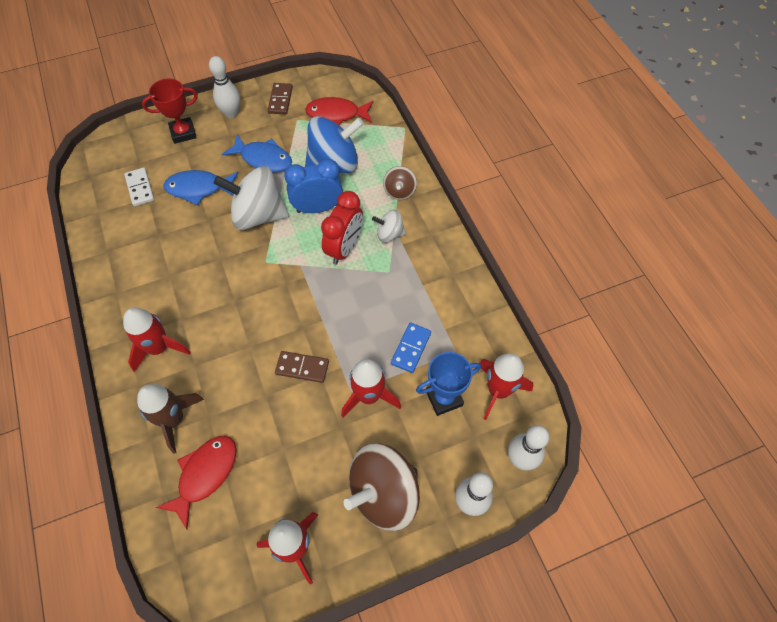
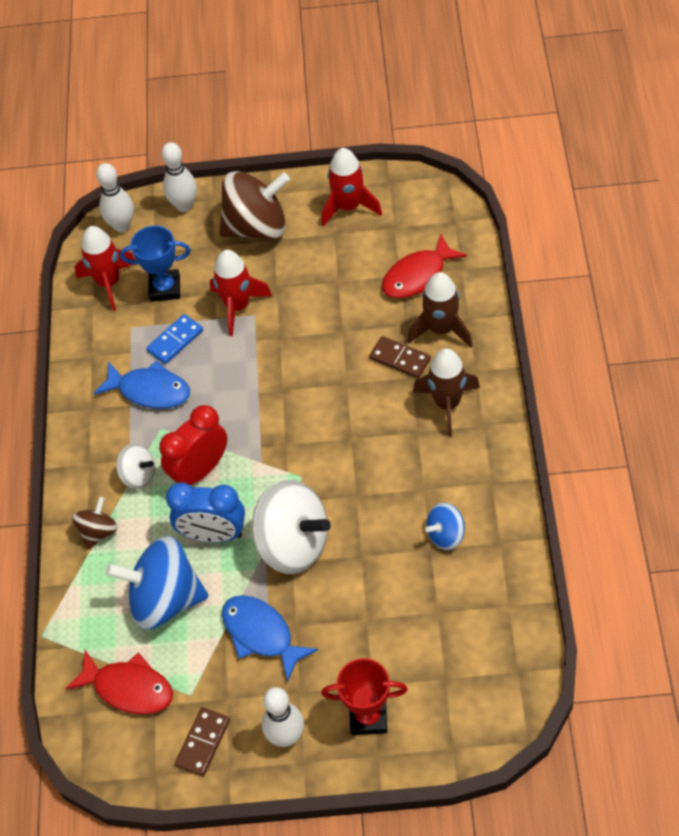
camera: 155 degrees left, 5 degrees down
red rocket [123,308,191,372] -> brown rocket [413,348,480,437]
white domino [124,167,155,206] -> none
blue fish [164,170,238,205] -> blue fish moved to [94,360,190,409]
brown domino [275,351,329,383] -> brown domino moved to [369,336,431,378]
none -> blue spinning top [425,503,465,550]

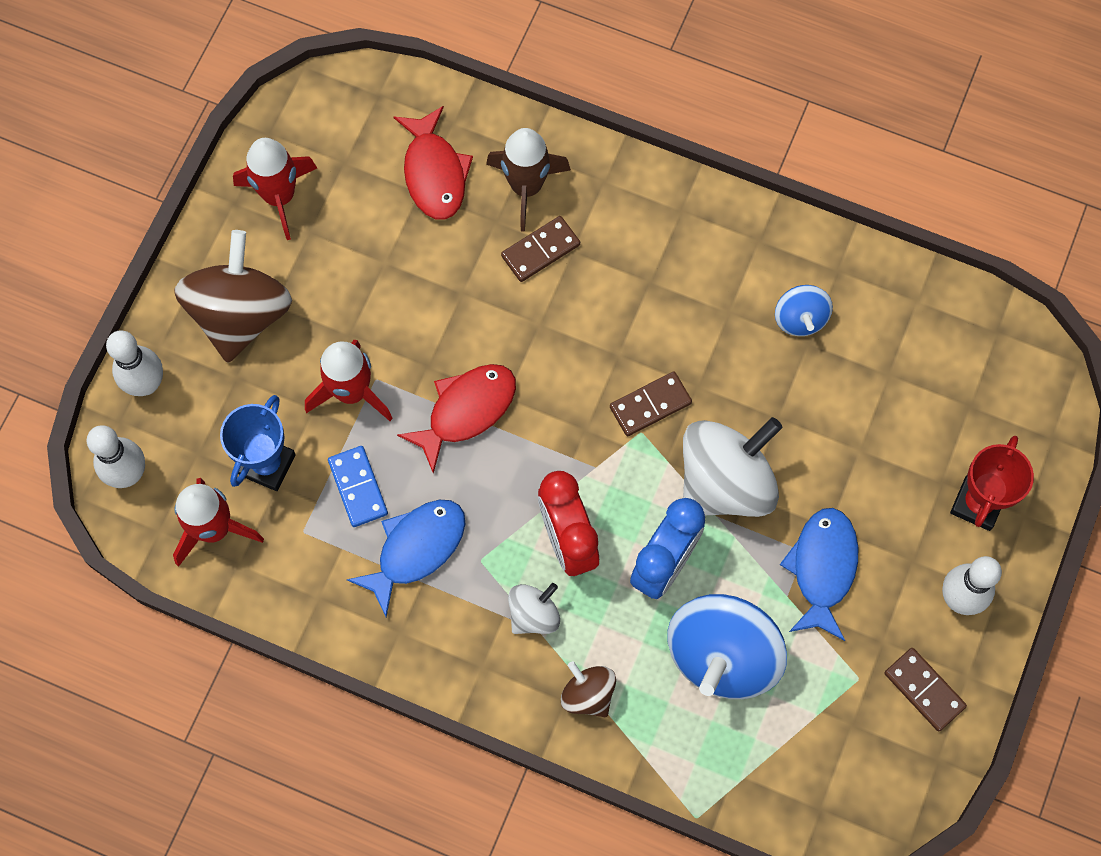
camera: 70 degrees left, 15 degrees up
red fish [65,650,173,714] -> red fish moved to [397,364,516,473]
blue fish [222,595,318,682] -> blue fish turned 120 degrees clockwise [780,508,858,641]
brown rocket [413,348,480,437] -> none
none -> brown domino [610,371,692,436]

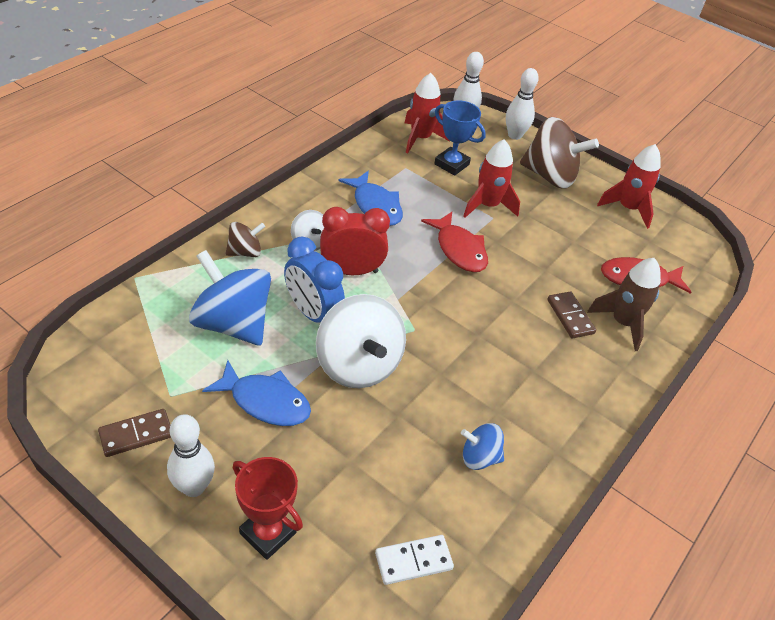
camera: 100 degrees right, 25 degrees down
blue domino [328,446,388,527] -> none
brown domino [610,371,692,436] -> none
none -> white domino [375,535,454,585]

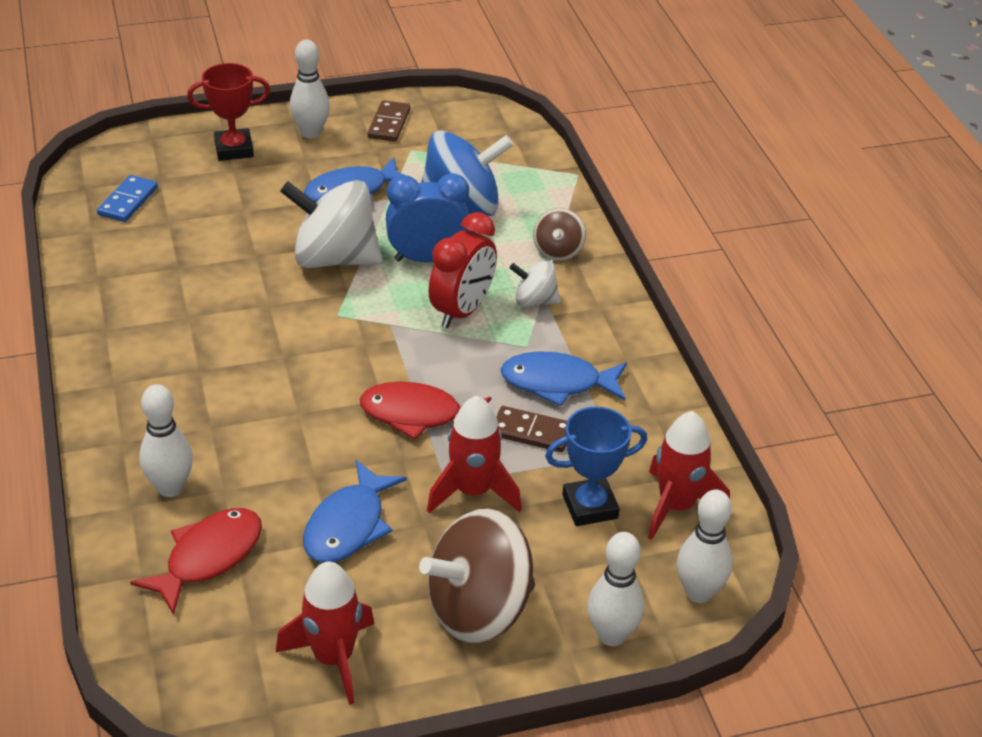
camera: 130 degrees right, 5 degrees down
white domino [375,535,454,585] -> blue domino [97,175,158,222]
blue spinning top [461,423,504,470] -> none
brown domino [547,291,596,338] -> brown domino moved to [496,406,567,452]
brown rocket [587,258,661,351] -> white bowling pin [139,384,193,497]
none -> blue fish [303,460,407,563]

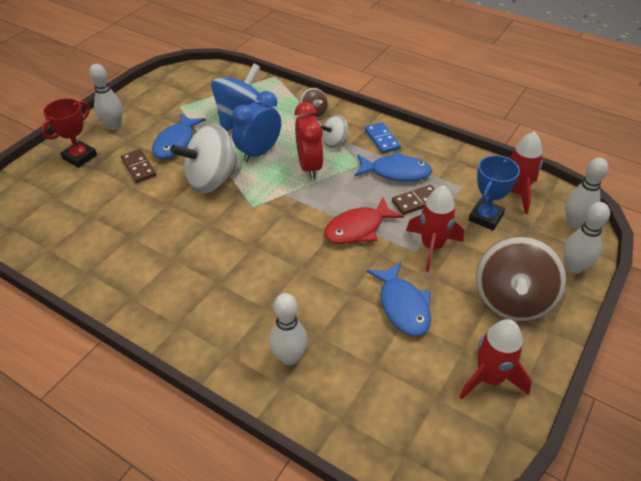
camera: 40 degrees left, 5 degrees up
blue domino [97,175,158,222] -> blue domino moved to [365,122,401,154]
red fish [130,508,262,615] -> none
brown domino [368,100,410,142] -> brown domino moved to [121,149,157,183]
blue fish [501,352,627,407] -> blue fish turned 135 degrees counterclockwise [354,152,432,181]

